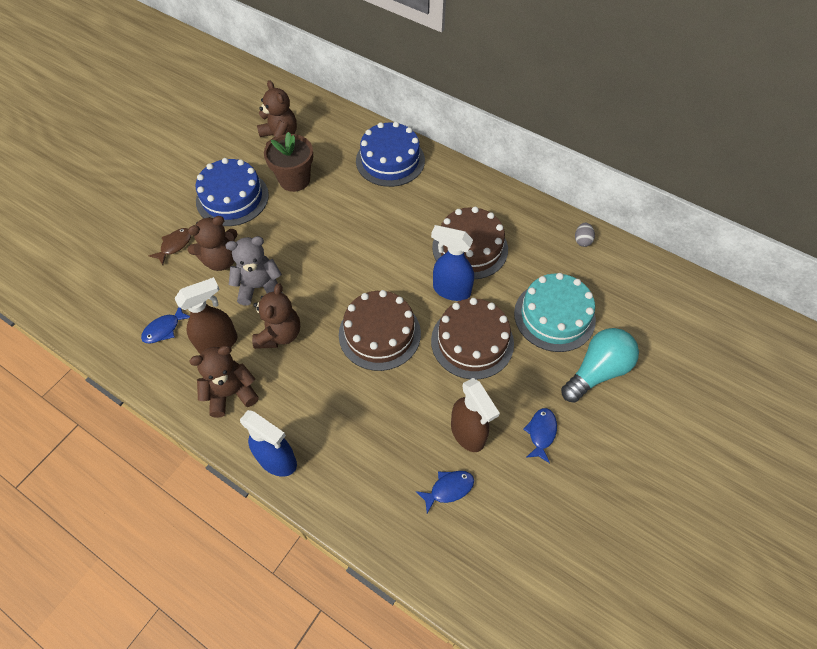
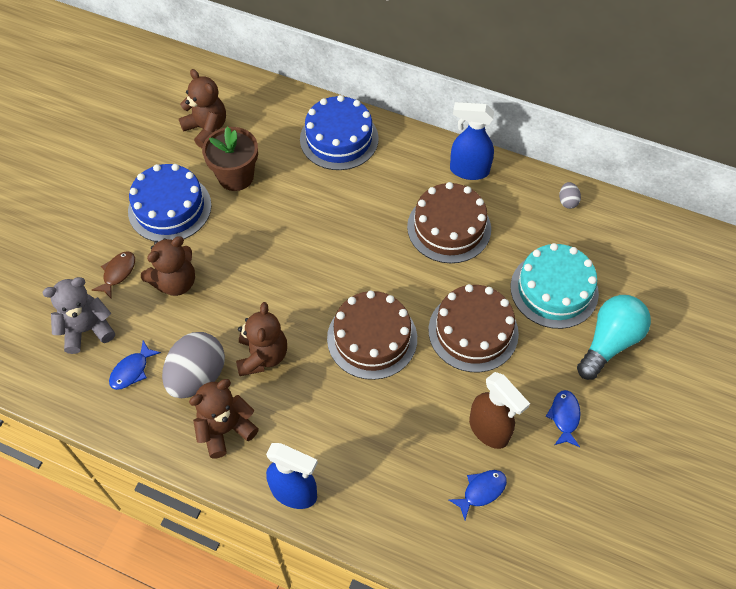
camera: 10 degrees left, 0 degrees up
brown spray bottle [175,277,237,354] -> grey egg [162,332,225,398]
grey teddy bear [226,236,282,306] -> grey teddy bear moved to [42,277,115,354]
blue spray bottle [431,225,474,301] -> blue spray bottle moved to [450,102,494,180]

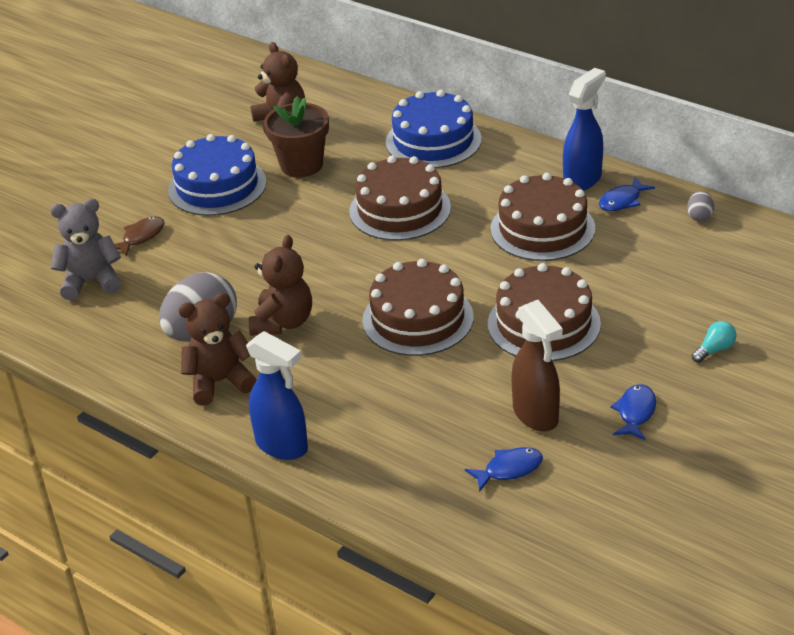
camera: 15 degrees right, 20 degrees down
blue fish [109,341,161,390] -> blue fish moved to [599,177,655,211]
brown teddy bear [141,236,195,296] -> none
blue spray bottle [450,102,494,180] -> blue spray bottle turned 105 degrees clockwise [563,68,606,191]
turquoise cake [510,243,599,329] -> none
turquoise light bulb [577,295,651,380] -> turquoise light bulb [692,321,737,363], size x0.44
none -> brown cake [349,156,451,241]

